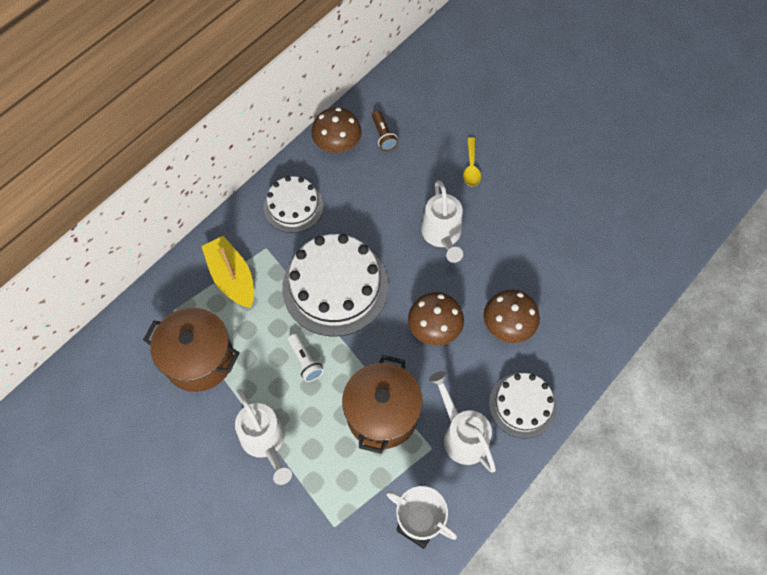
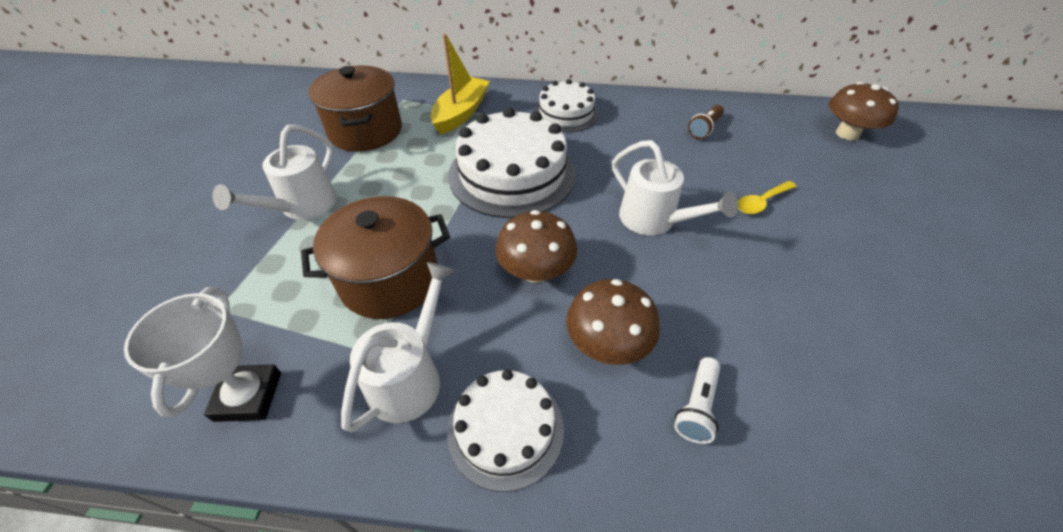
camera: 55 degrees right, 15 degrees down
white flashlight [288,334,324,382] -> white flashlight moved to [674,357,720,444]
brown mushroom [311,108,362,153] -> brown mushroom moved to [829,82,899,140]
white watering can [421,180,463,263] -> white watering can turned 90 degrees counterclockwise [612,140,738,235]

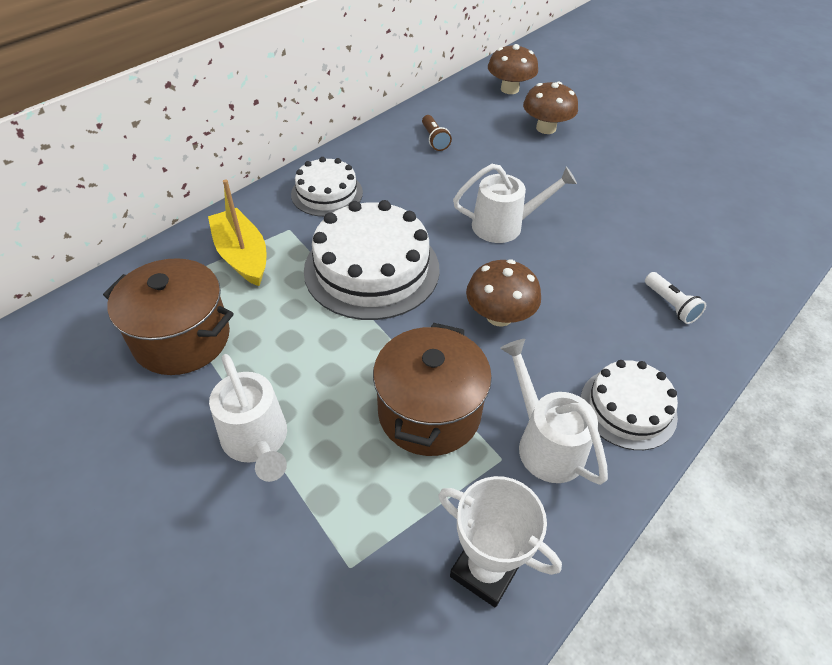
camera: 55 degrees left, 0 degrees up
brown mushroom [566,279,660,365] -> brown mushroom moved to [523,82,578,134]
yellow spoon [738,181,797,214] -> none

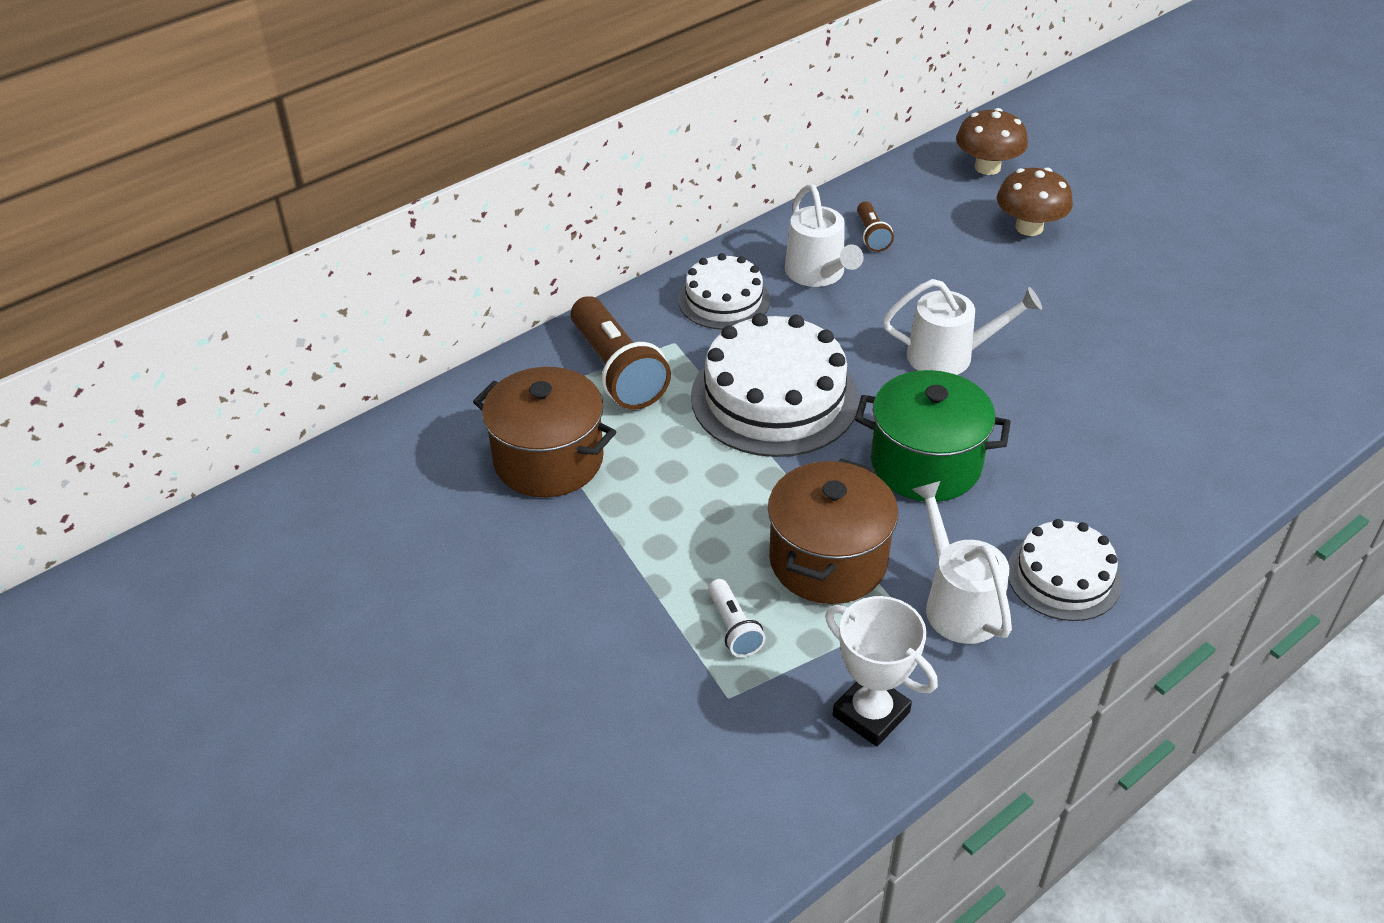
camera: 10 degrees right, 5 degrees down
yellow boat [208,179,266,286] -> brown flashlight [571,296,671,410]
white watering can [209,354,287,482] -> white watering can moved to [785,184,864,287]
brown mushroom [466,259,541,327] -> green pot [855,370,1011,502]
white flashlight [645,272,706,324] -> white flashlight moved to [708,579,766,657]

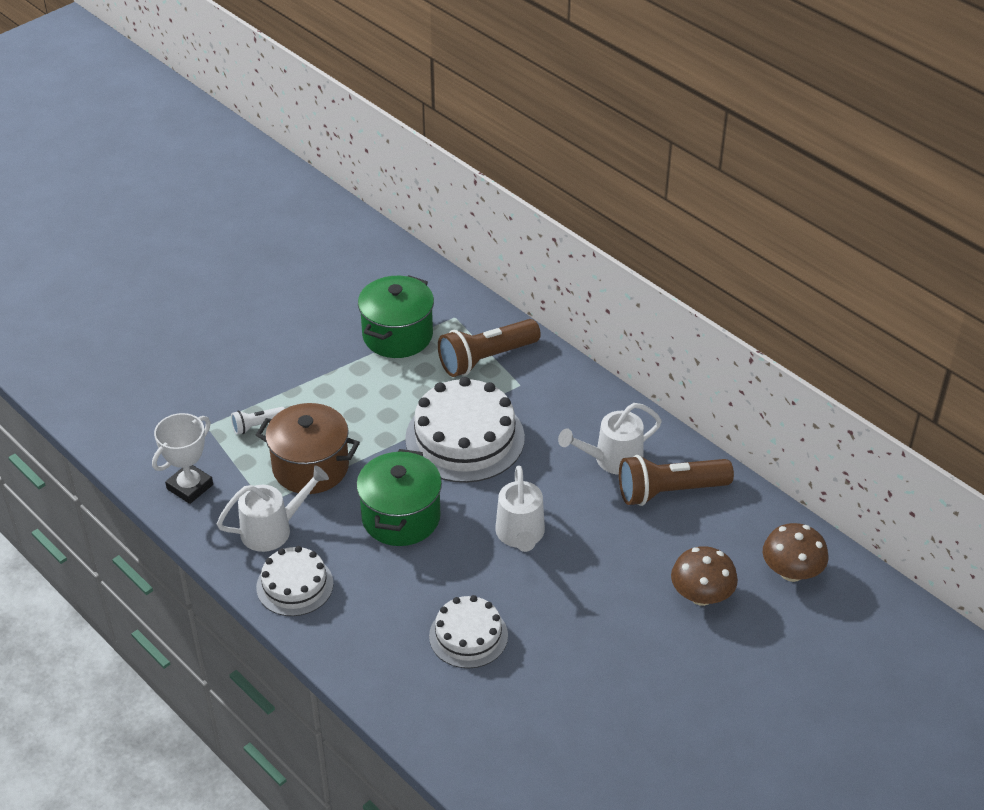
camera: 85 degrees right, 0 degrees up
brown pot [473,367,616,497] -> green pot [358,275,434,358]
white cake [678,253,770,330] -> white cake moved to [429,595,508,668]
brown flashlight [857,201,894,252] -> brown flashlight [619,455,734,506], size x2.00

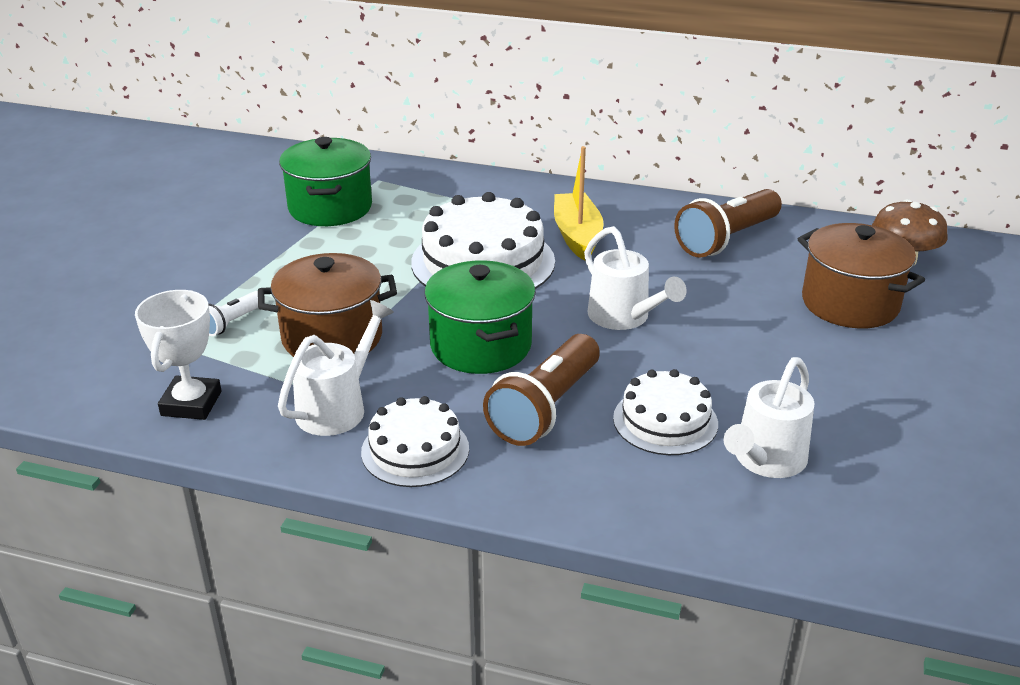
camera: 30 degrees left, 10 degrees down
brown flashlight [438,319,541,377] -> brown flashlight moved to [483,334,600,446]
white watering can [558,403,662,475] -> white watering can moved to [724,357,815,478]
brown mushroom [671,546,738,606] -> brown pot [798,223,925,328]
none -> yellow boat [554,146,604,260]

